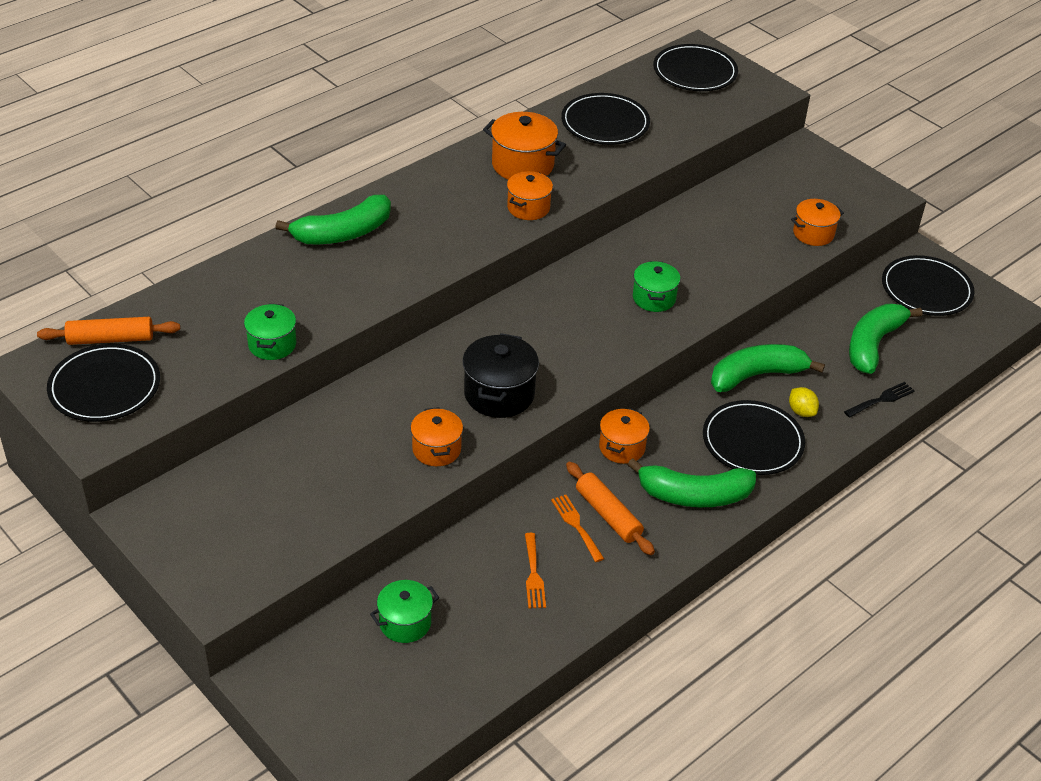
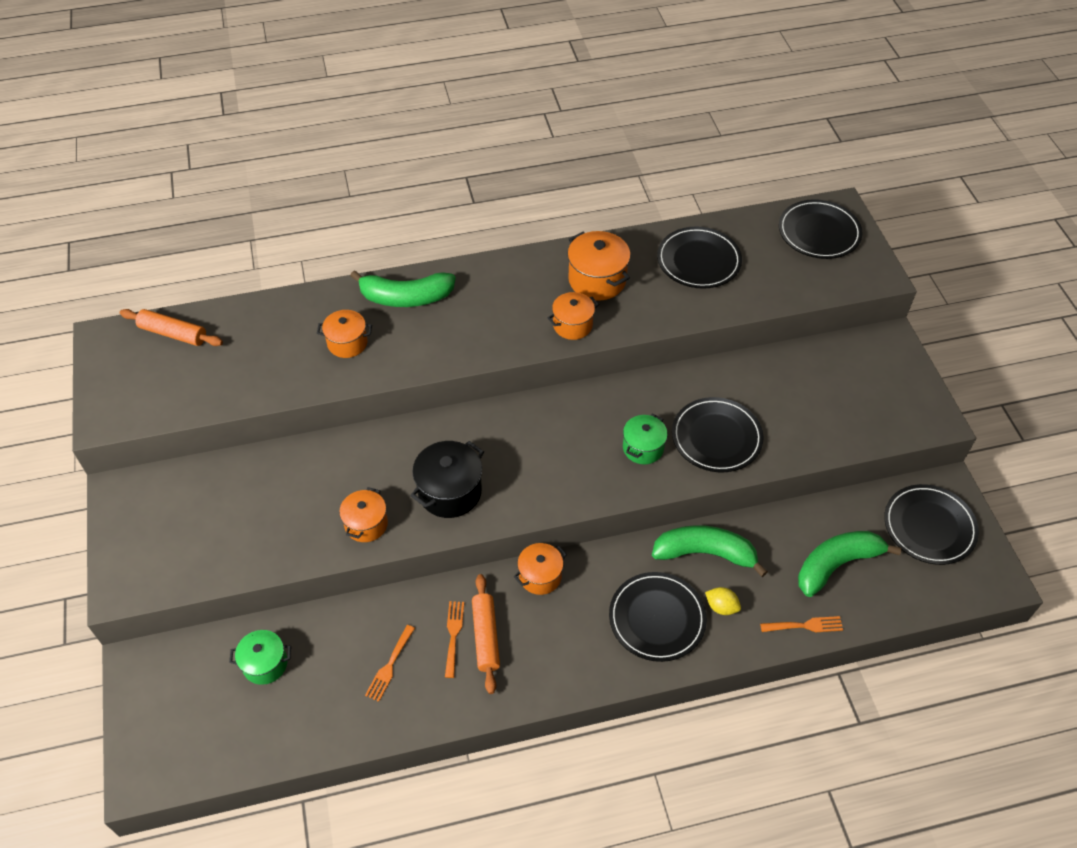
camera: 30 degrees right, 10 degrees up
black plate [47,344,160,422] -> black plate moved to [672,397,763,472]
green pot [244,304,296,360] -> none
green banana [627,458,756,507] -> none
yellow lemon [789,387,819,417] -> yellow lemon turned 60 degrees counterclockwise [705,587,741,615]
orange pot [791,199,844,246] -> orange pot moved to [317,310,372,358]
black fork [844,382,915,418] -> orange fork [760,616,843,632]

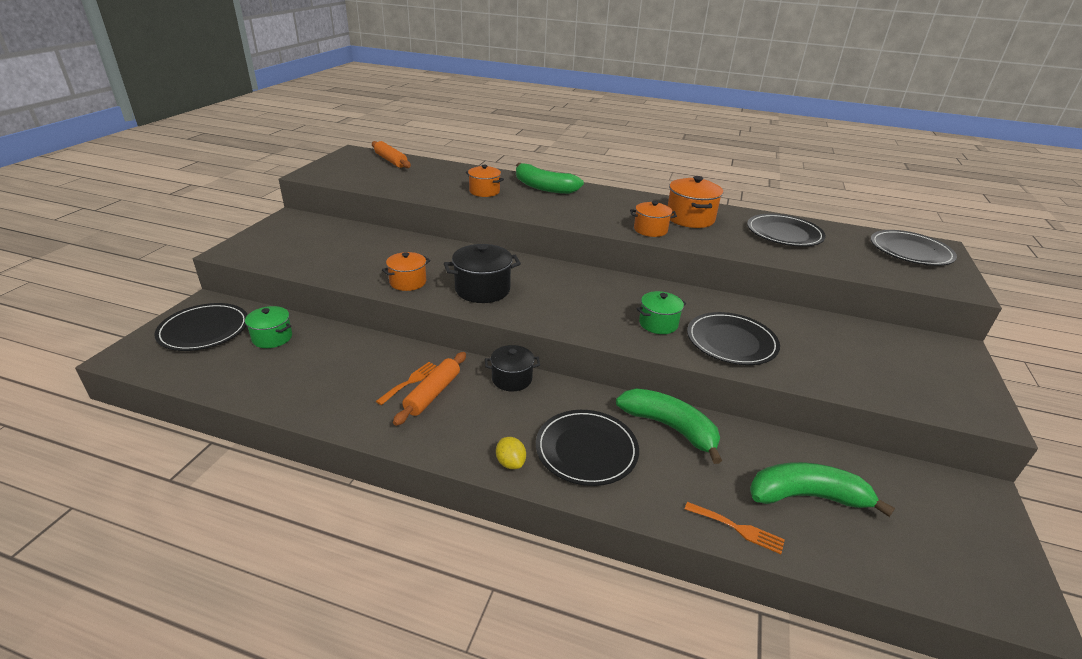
camera: 30 degrees right, 20 degrees down
orange fork [365,625,415,702] -> none
orange pot [514,543,567,595] -> black pot [485,345,540,391]
yellow lemon [705,587,741,615] -> yellow lemon moved to [496,437,526,469]
black plate [884,484,979,565] -> black plate moved to [154,303,247,351]

